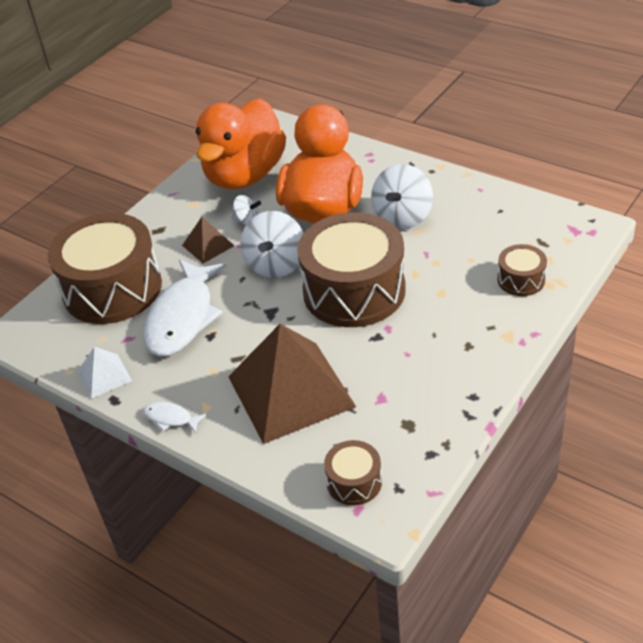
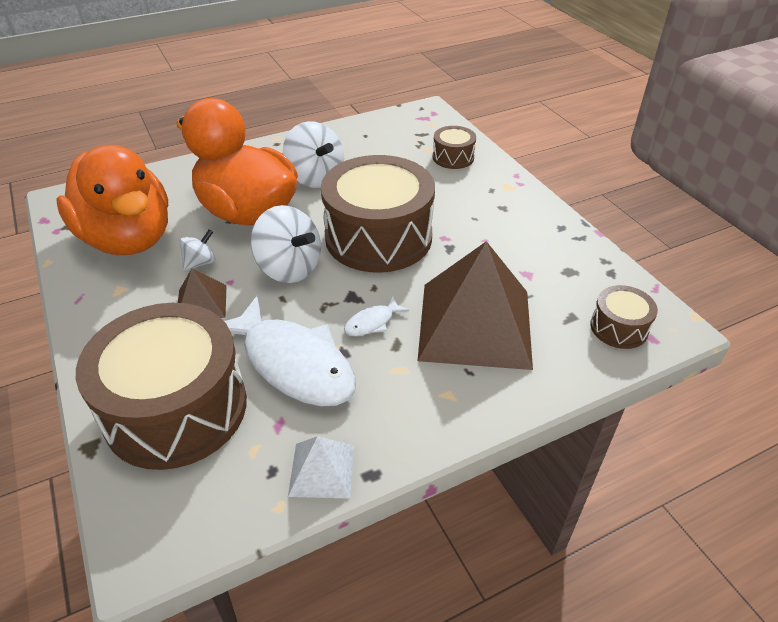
camera: 65 degrees left, 0 degrees up
white fish [143,402,207,433] -> white fish moved to [344,296,409,336]

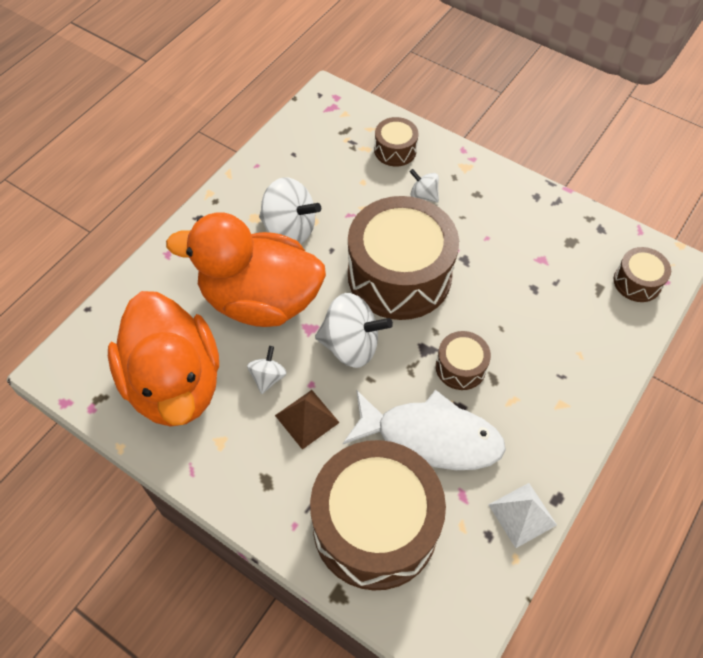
camera: 30 degrees left, 15 degrees up
orange duck [56,145,168,255] -> orange duck turned 45 degrees clockwise [108,291,219,427]
white fish [344,296,409,336] -> brown drum [436,331,491,390]
brown pyramid [418,241,533,370] -> none
none -> white spinning top [410,169,439,202]

